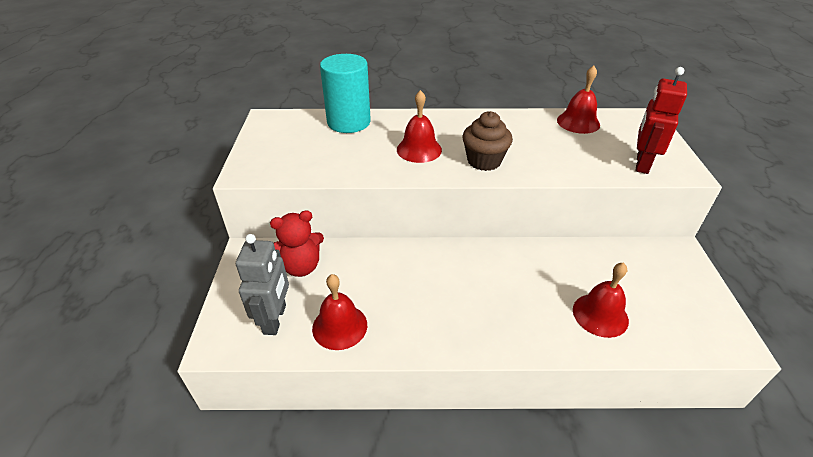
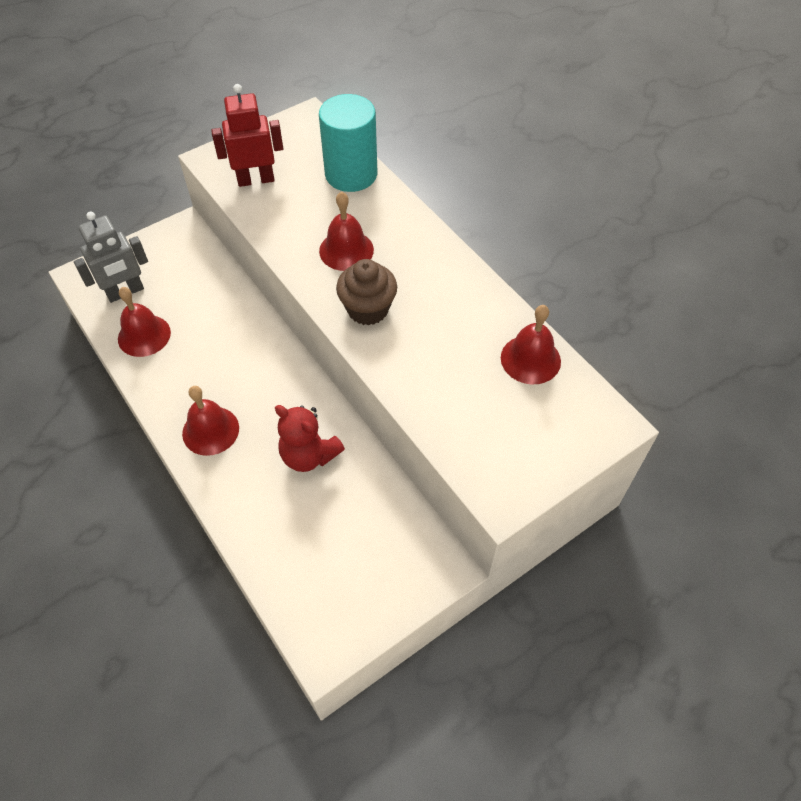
camera: 55 degrees right, 15 degrees up
red teddy bear [270,210,324,277] -> red teddy bear moved to [275,405,345,472]
red bell [573,262,629,338] -> red bell moved to [182,386,239,456]
red robot [636,67,687,174] -> red robot moved to [211,84,283,187]

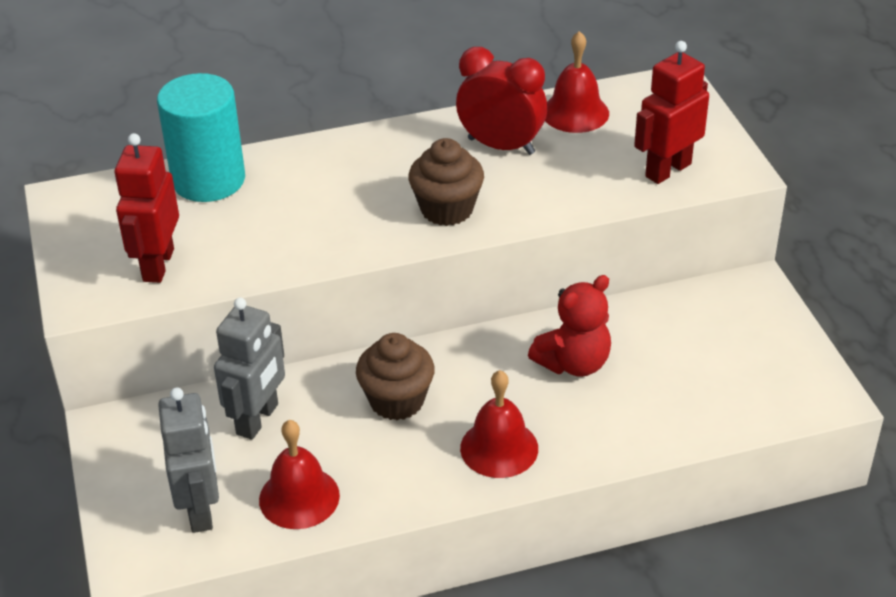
camera: 70 degrees left, 15 degrees down
red bell [319,192,374,271] -> none
none -> grey robot [214,298,285,440]
none -> brown cupcake [356,333,435,420]
none -> red clock [456,47,547,155]
none -> red robot [634,41,709,184]

